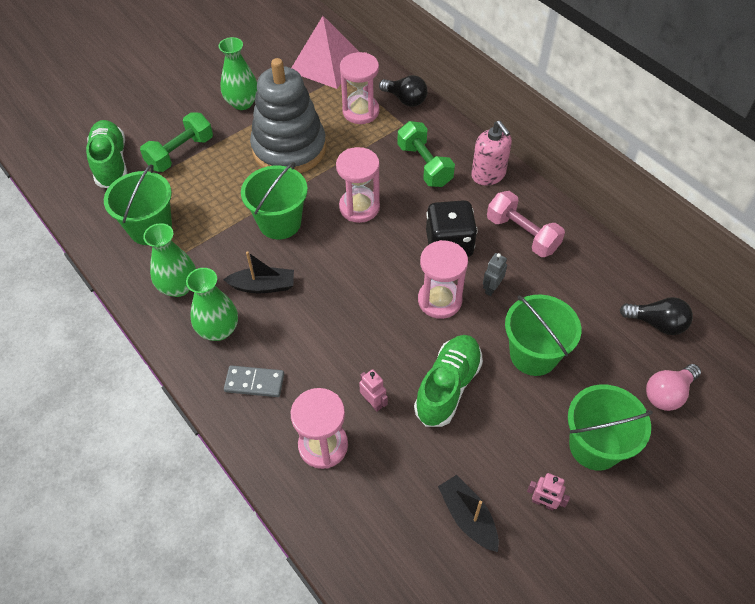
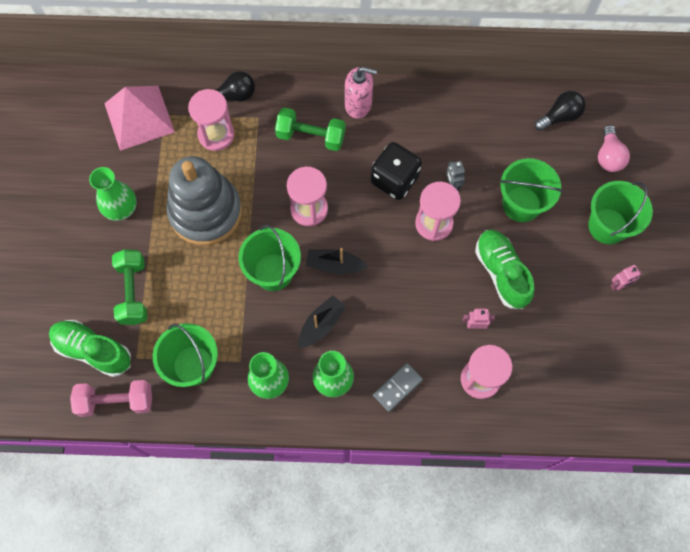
camera: 50 degrees left, 15 degrees up
black boat [438,475,499,552] -> black boat moved to [306,248,369,274]
pink dumbbell [487,191,565,257] -> pink dumbbell moved to [70,380,152,417]

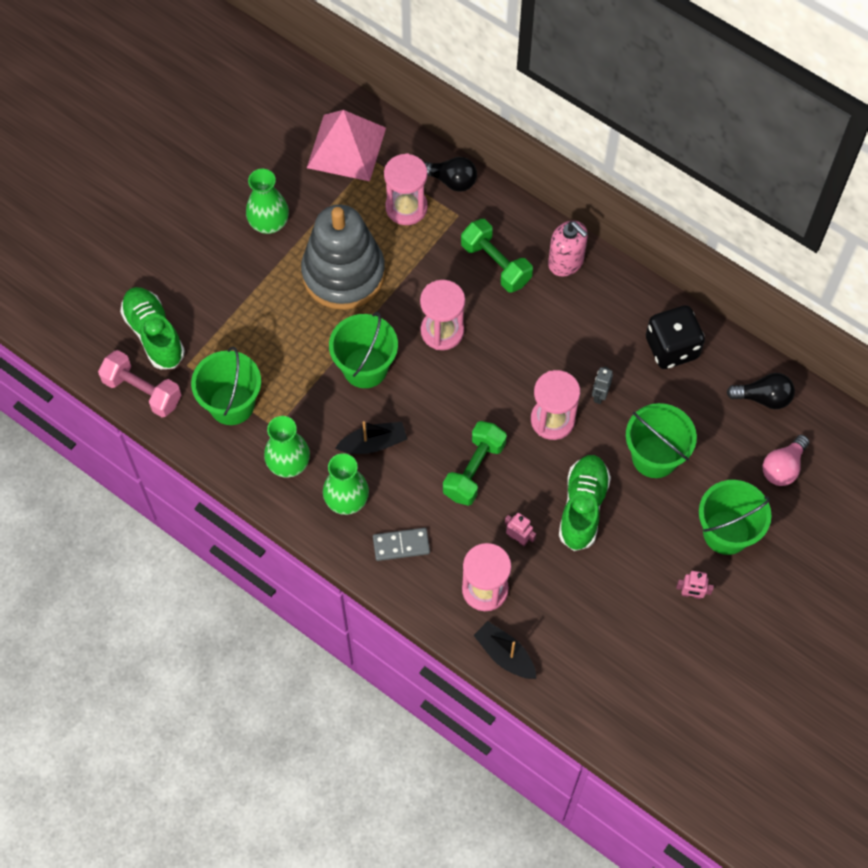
camera: 35 degrees right, 5 degrees down
green dumbbell [112,249,147,325] -> green dumbbell moved to [443,421,507,506]
black boat [306,248,369,274] -> black boat moved to [474,621,536,679]
black dice [371,142,422,200] -> black dice moved to [646,305,705,369]

